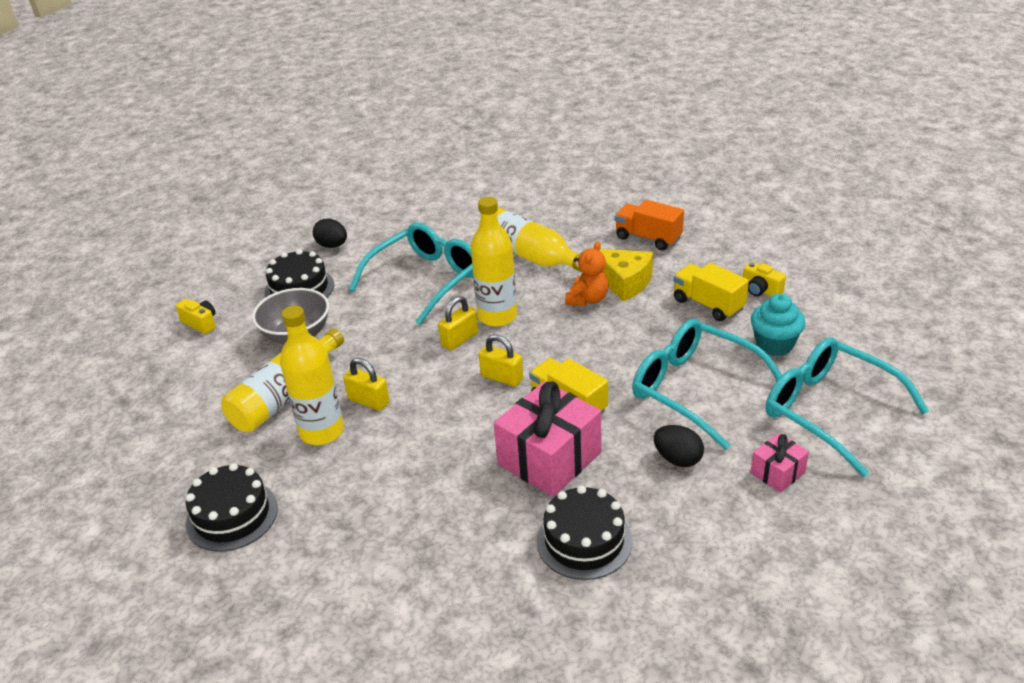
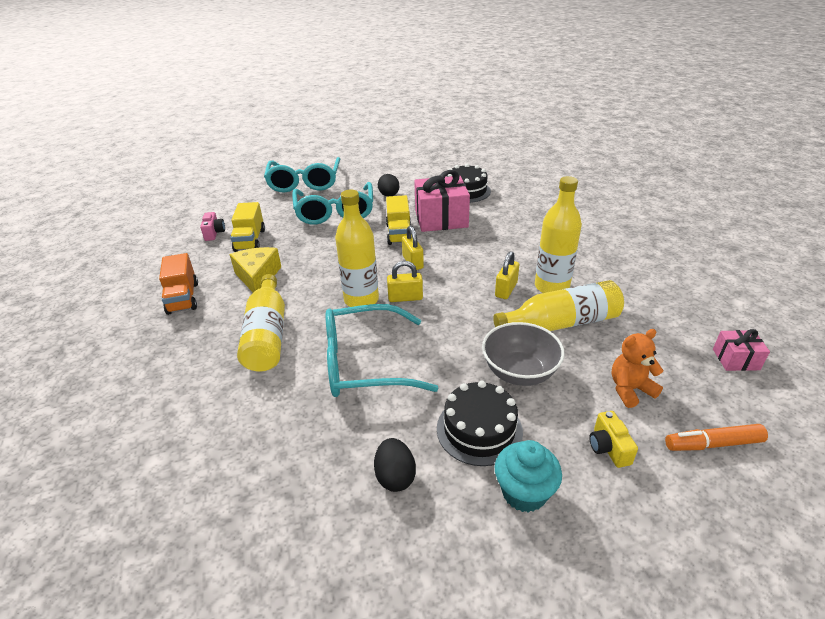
camera: 140 degrees left, 0 degrees up
black cake [186,463,278,552] -> none
yellow padlock [344,358,390,411] -> yellow padlock turned 45 degrees clockwise [495,251,519,299]
orange teddy bear [565,241,609,306] -> orange teddy bear moved to [612,329,664,408]
yellow camera [743,262,786,296] -> pink camera [200,212,225,241]
pink gift [750,433,809,493] -> pink gift moved to [713,329,770,371]
turquoise cupcake [751,294,805,356] -> turquoise cupcake moved to [495,440,562,512]
none -> orange marker [665,424,768,451]

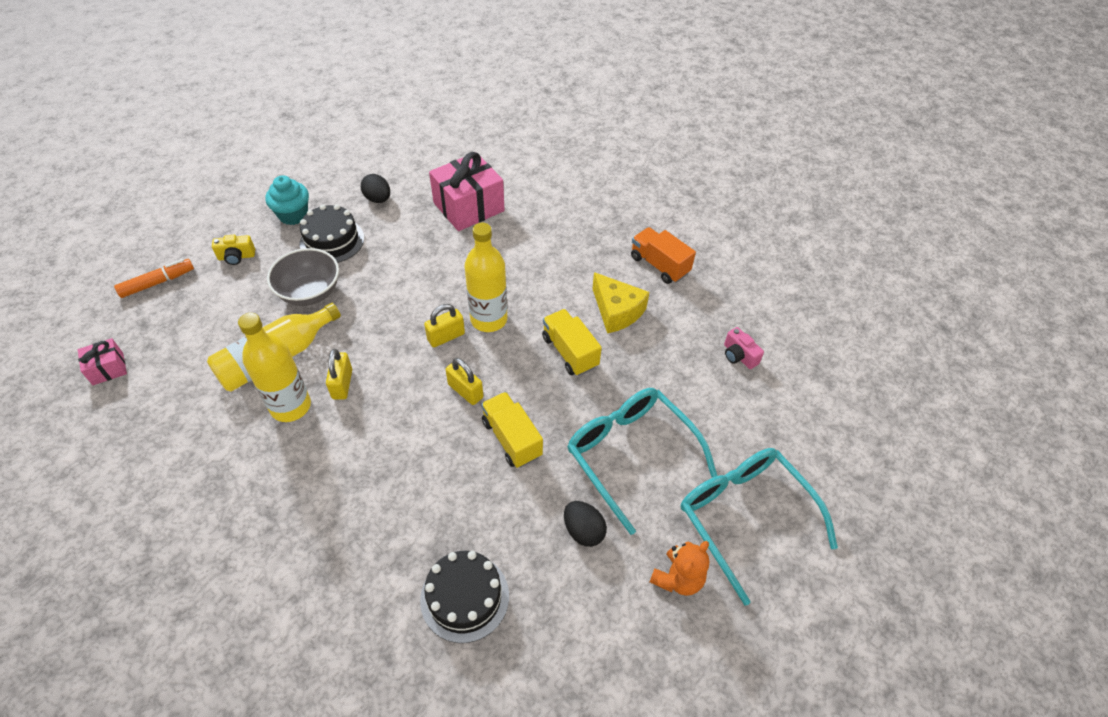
camera: 150 degrees right, 15 degrees up
yellow truck [230,202,265,252] -> yellow truck moved to [542,309,602,376]
yellow bottle [237,274,285,372] -> none
turquoise glasses [325,304,438,397] -> none
pink gift [414,170,470,232] -> pink gift moved to [429,152,505,231]
yellow camera [589,411,638,468] -> yellow camera turned 120 degrees clockwise [212,235,255,265]
orange teddy bear [612,329,664,408] -> orange teddy bear moved to [650,541,709,596]

